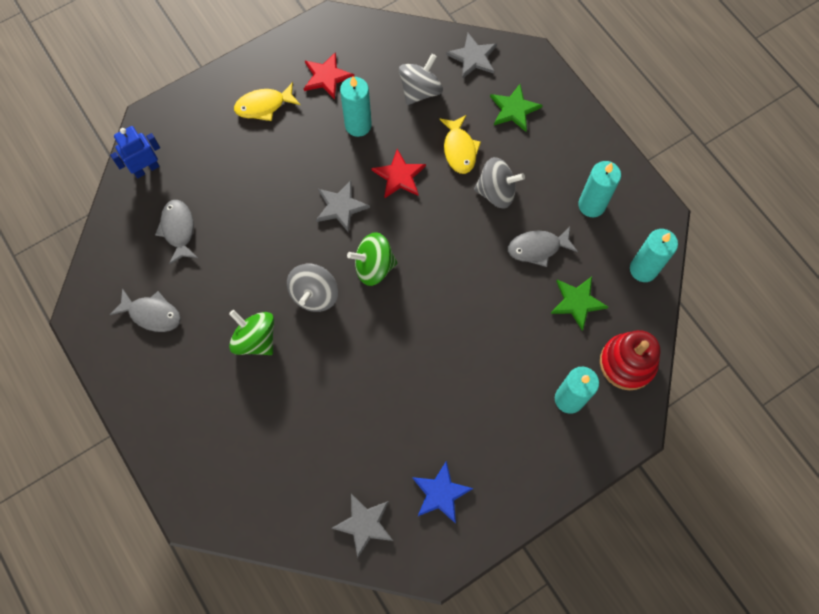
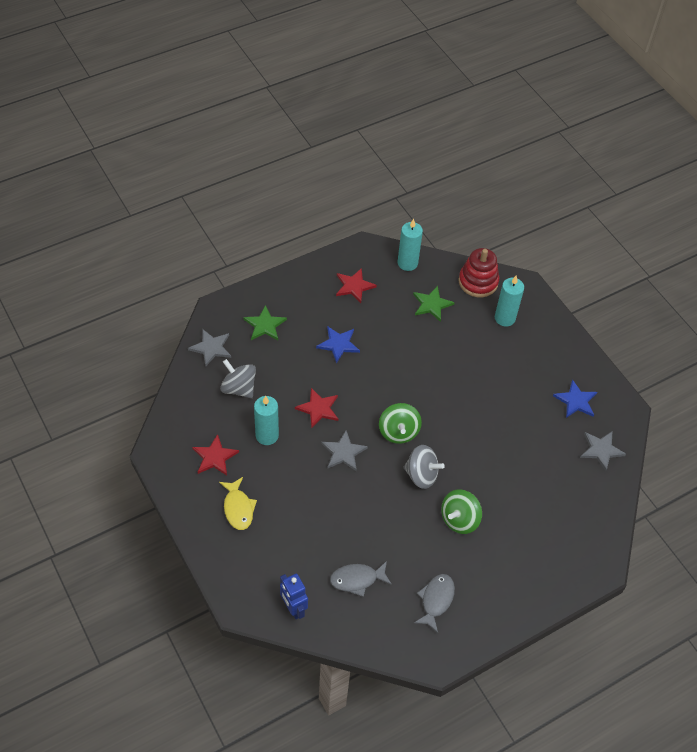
camera: 90 degrees left, 15 degrees down
yellow fish [439,115,481,174] -> none
grey spinning top [474,157,525,209] -> blue star [316,326,360,363]
grey fish [508,226,578,267] -> none
turquoise candle [578,161,621,217] -> red star [336,268,377,303]

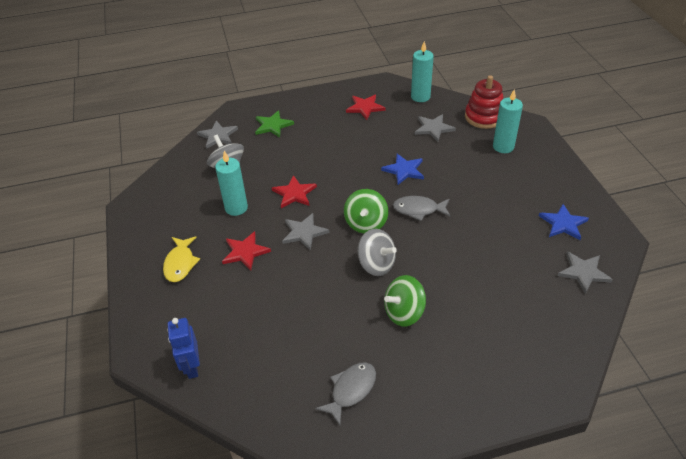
camera: 20 degrees right, 10 degrees down
red star [192,434,239,475] -> red star moved to [222,231,271,270]
blue star [316,326,360,363] -> blue star moved to [381,154,424,185]
grey fish [330,561,392,597] -> grey fish moved to [393,196,450,221]
green star [413,286,455,322] -> grey star [415,114,456,142]

